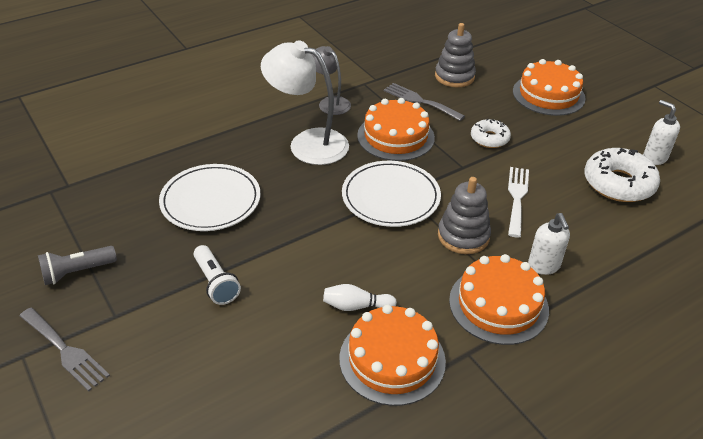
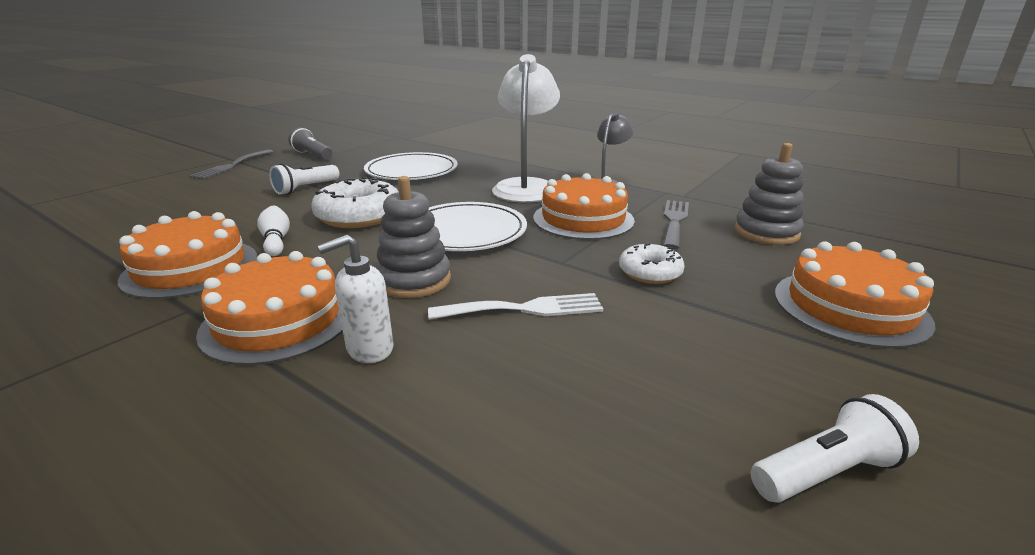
camera: 70 degrees right, 15 degrees down
white donut [584,148,660,202] -> white donut moved to [311,177,398,228]
white soap dispenser [643,100,680,165] -> white flashlight [751,394,919,503]

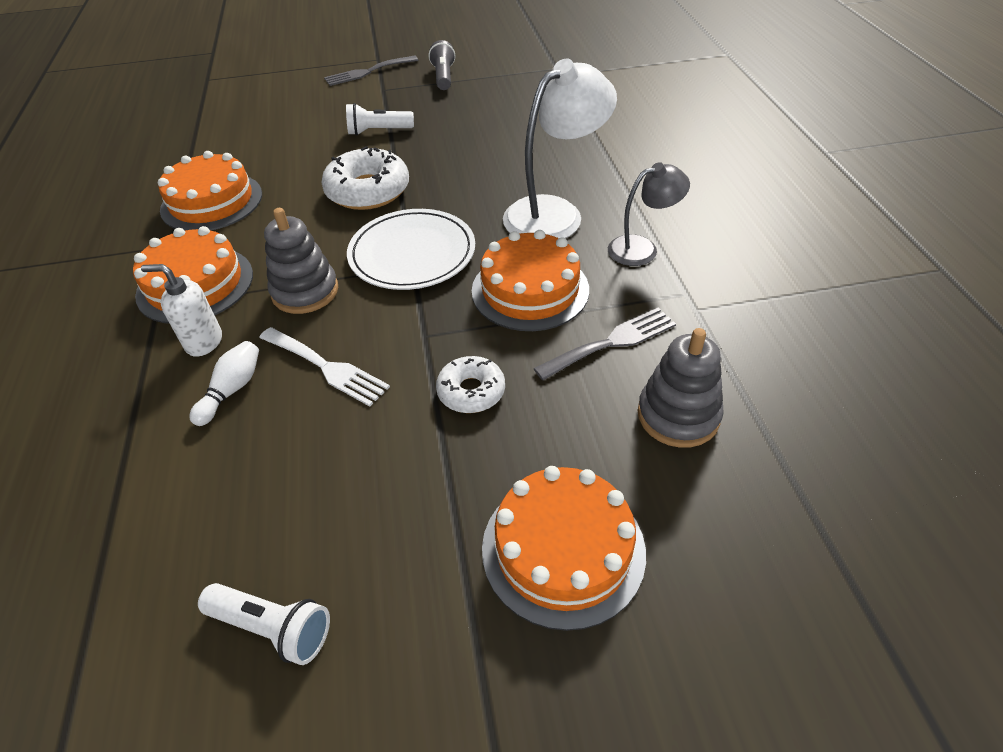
camera: 45 degrees right, 20 degrees up
white bowling pin [257,206,290,256] -> white bowling pin moved to [190,341,259,426]
white plate [364,152,458,180] -> none

